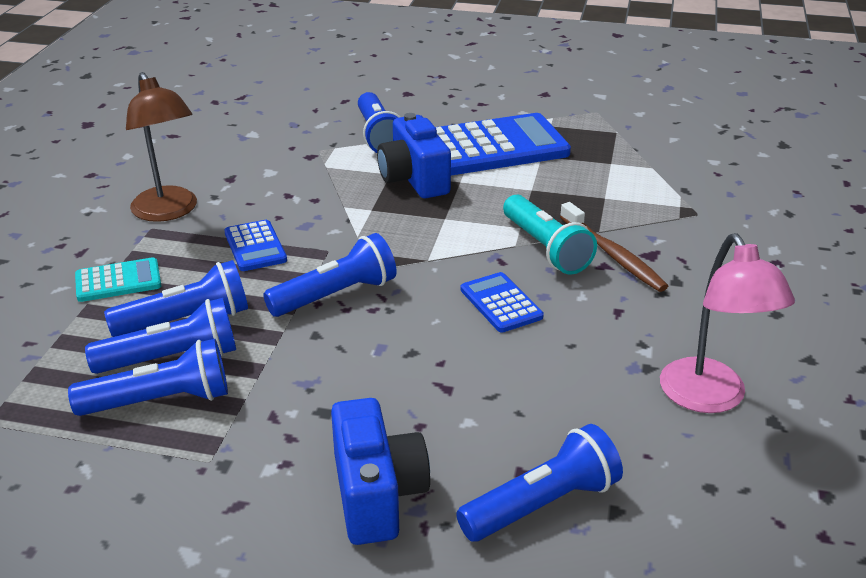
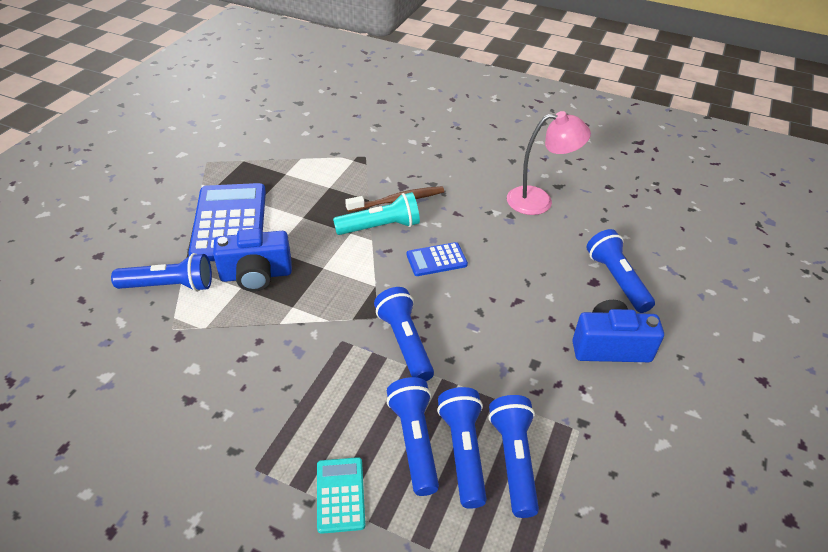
camera: 80 degrees left, 10 degrees up
brown lamp [126,72,197,222] -> none
blue calculator [224,220,287,271] -> none

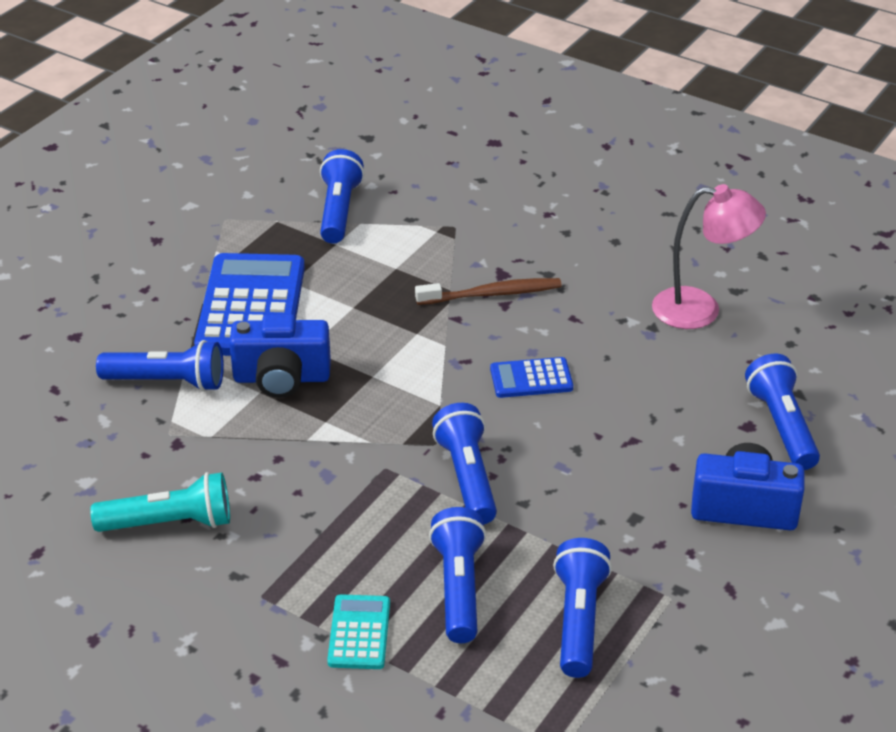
camera: 10 degrees right, 5 degrees down
turquoise flashlight [333,192,420,235] -> turquoise flashlight moved to [90,472,230,532]
blue flashlight [437,387,487,509] -> blue flashlight moved to [320,149,364,244]

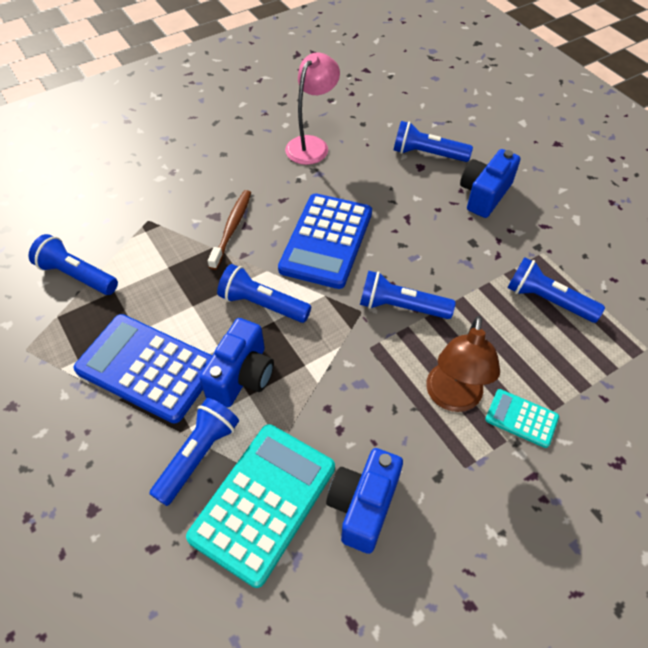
camera: 65 degrees left, 15 degrees up
turquoise flashlight [90,472,230,532] -> blue camera [326,448,403,554]
blue flashlight [429,507,486,643] -> blue flashlight moved to [217,264,311,323]
blue calculator [490,357,573,398] -> blue calculator [278,193,372,289], size x2.04
none -> turquoise calculator [186,424,335,588]
none -> brown lamp [426,316,500,412]

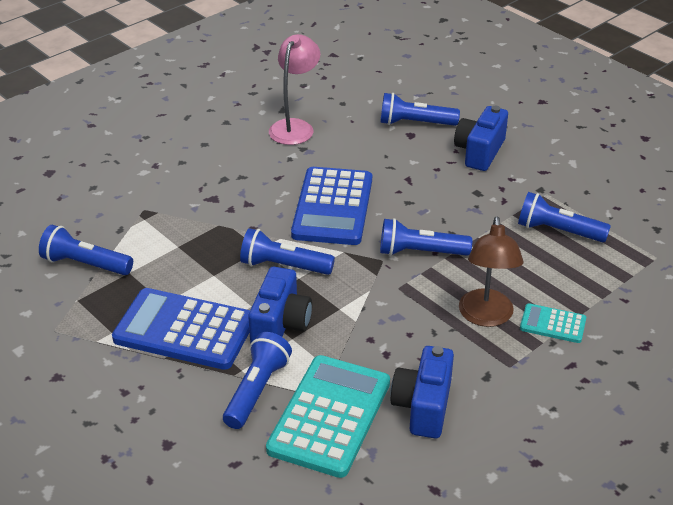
camera: 10 degrees left, 15 degrees down
brown toothbrush [208,190,251,270] -> none

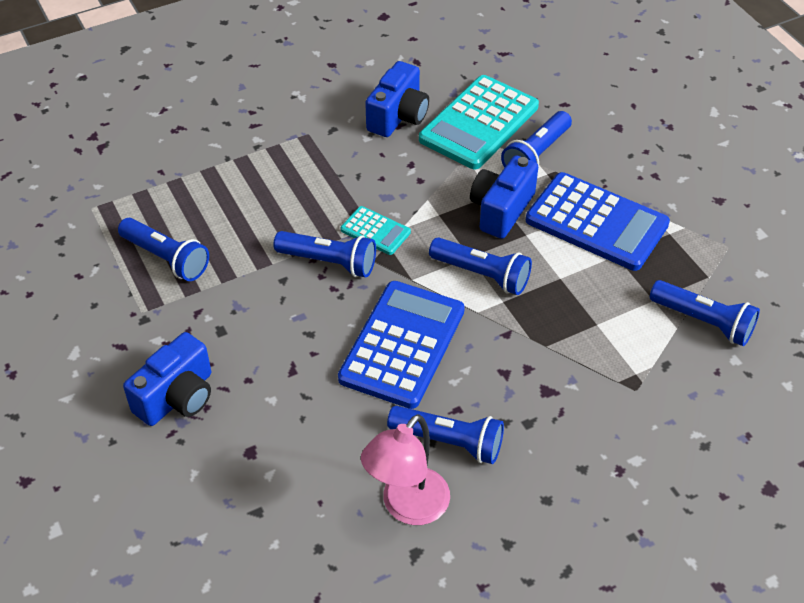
camera: 165 degrees left, 10 degrees up
blue flashlight [380,93,460,126] -> blue flashlight moved to [387,406,504,464]
brown lamp [459,217,523,327] -> none
turquoise calculator [520,303,586,343] -> turquoise calculator moved to [341,206,411,255]

